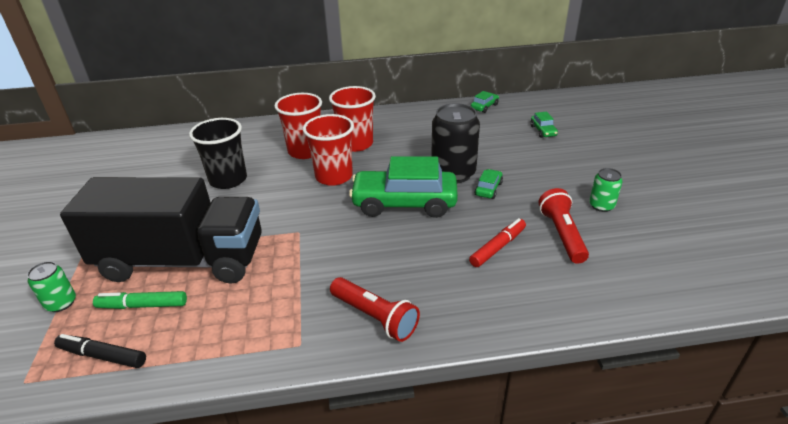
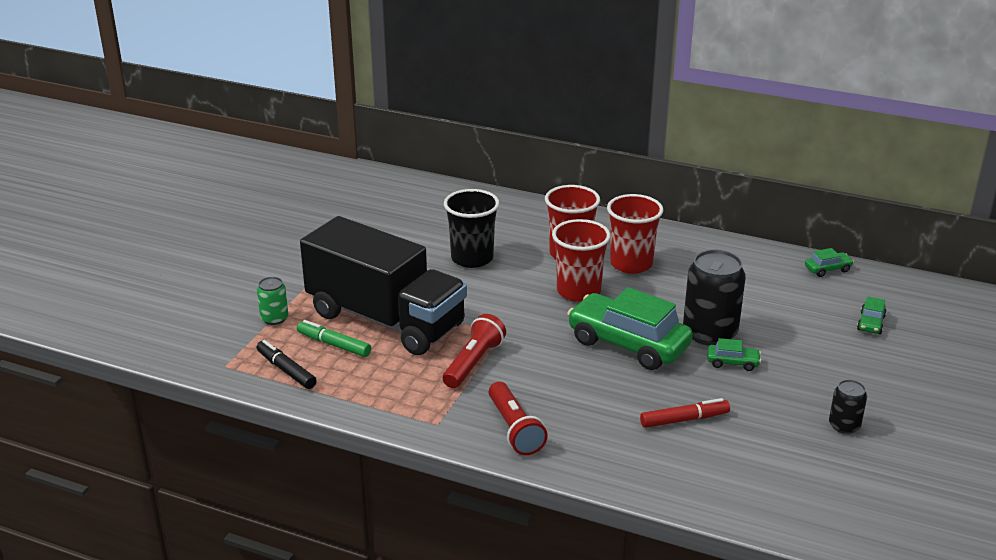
camera: 30 degrees right, 5 degrees down
green car [474,169,503,199] -> green car turned 45 degrees clockwise [707,338,761,371]
red flashlight [539,188,589,264] -> red flashlight moved to [443,314,506,388]
green can [589,168,623,212] -> black can [829,380,867,434]

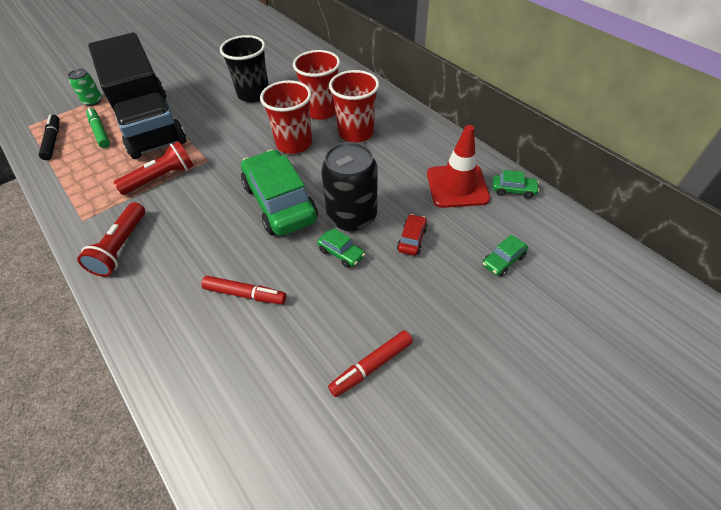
camera: 30 degrees right, 20 degrees up
black can [829,380,867,434] -> red marker [328,330,413,397]
none -> red car [397,214,428,256]
none -> red traffic cone [427,125,490,208]

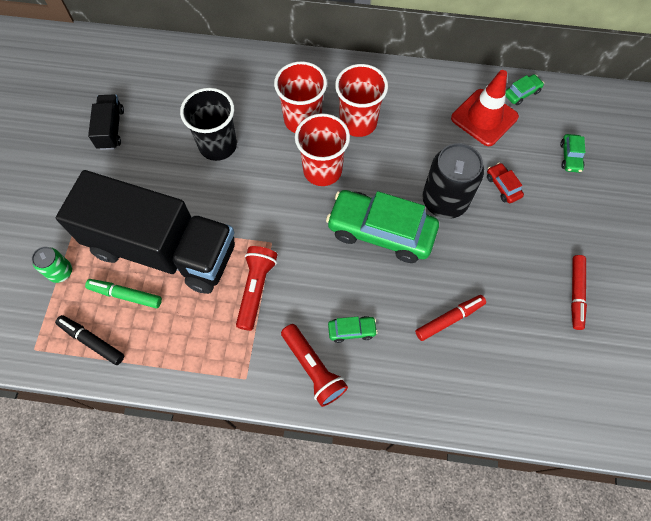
camera: 45 degrees left, 15 degrees up
green car [317,228,365,268] -> green car moved to [328,316,378,343]
none -> black truck [88,94,124,150]

